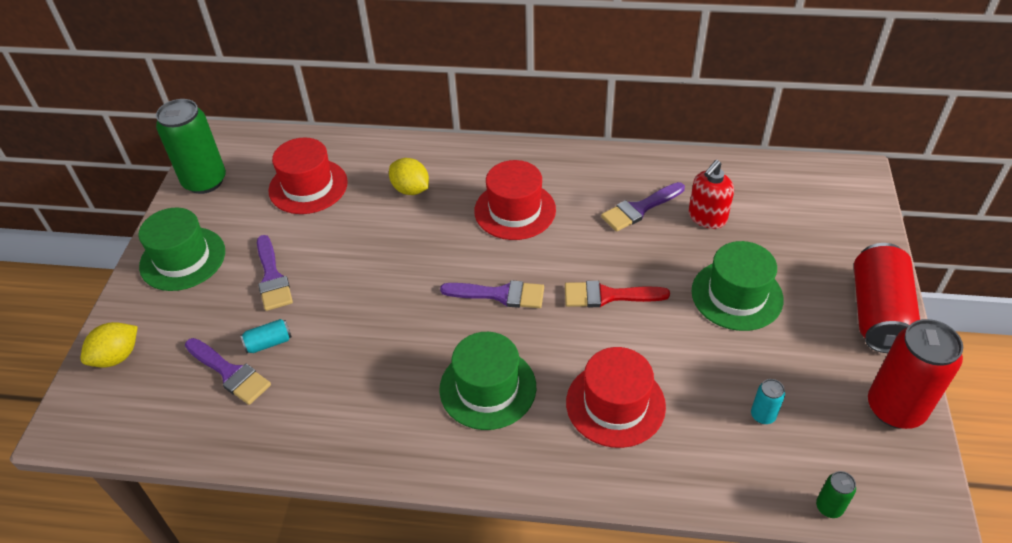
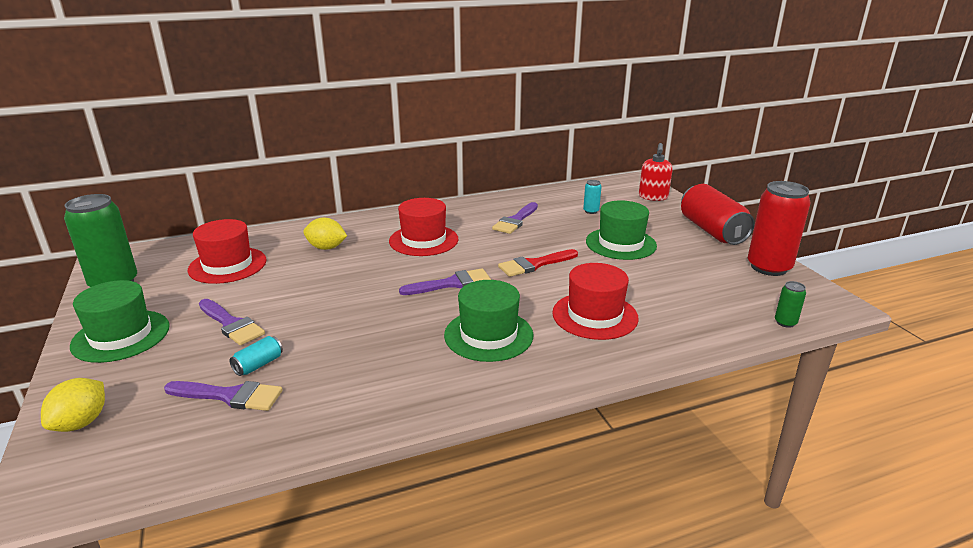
camera: 30 degrees left, 20 degrees down
red soap dispenser [688,160,734,229] -> red soap dispenser moved to [639,143,673,201]
turquoise can [751,379,785,424] -> turquoise can moved to [583,180,602,214]

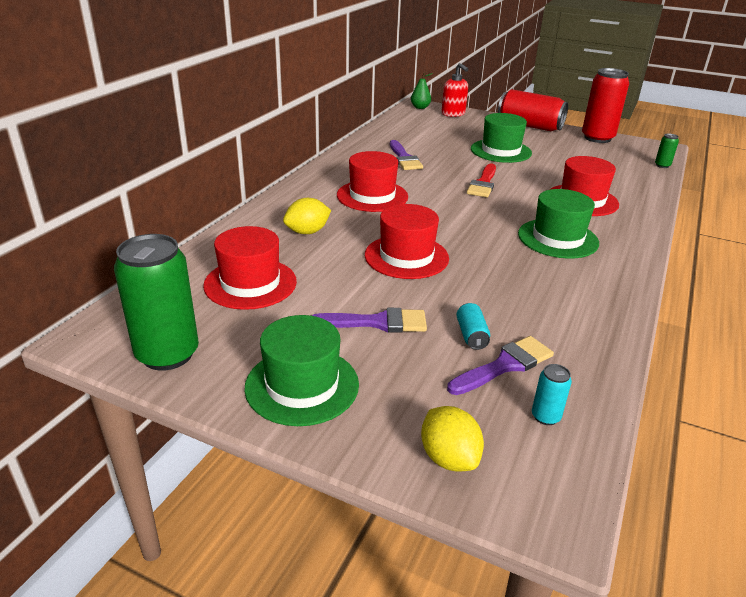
camera: 45 degrees left, 5 degrees up
purple brush [399,268,491,295] -> none
turquoise can [583,180,602,214] -> turquoise can moved to [532,364,572,425]
none -> red hat [365,204,449,279]
none -> green pear [411,72,433,109]

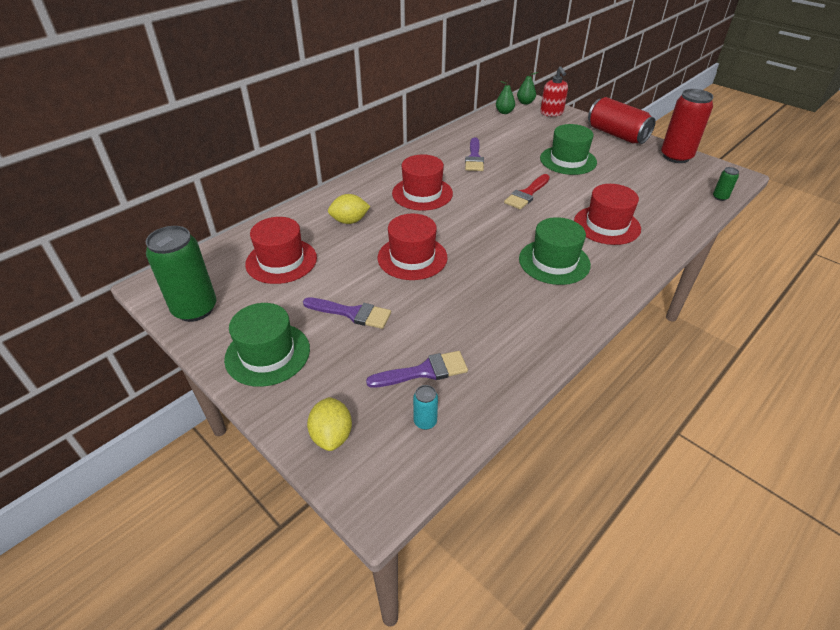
camera: 20 degrees right, 10 degrees up
turquoise can [456,303,490,350] -> none
none -> green pear [496,80,515,114]

